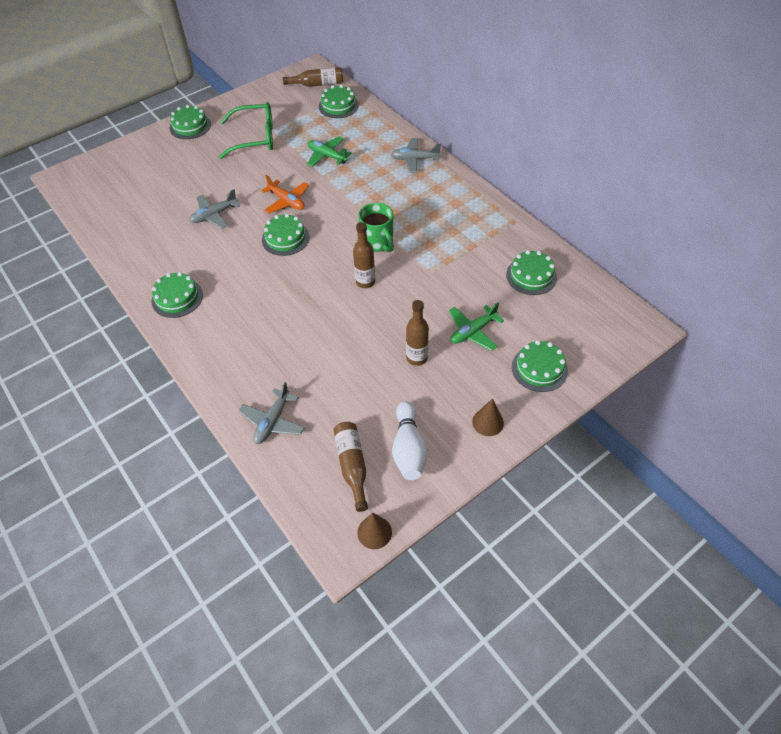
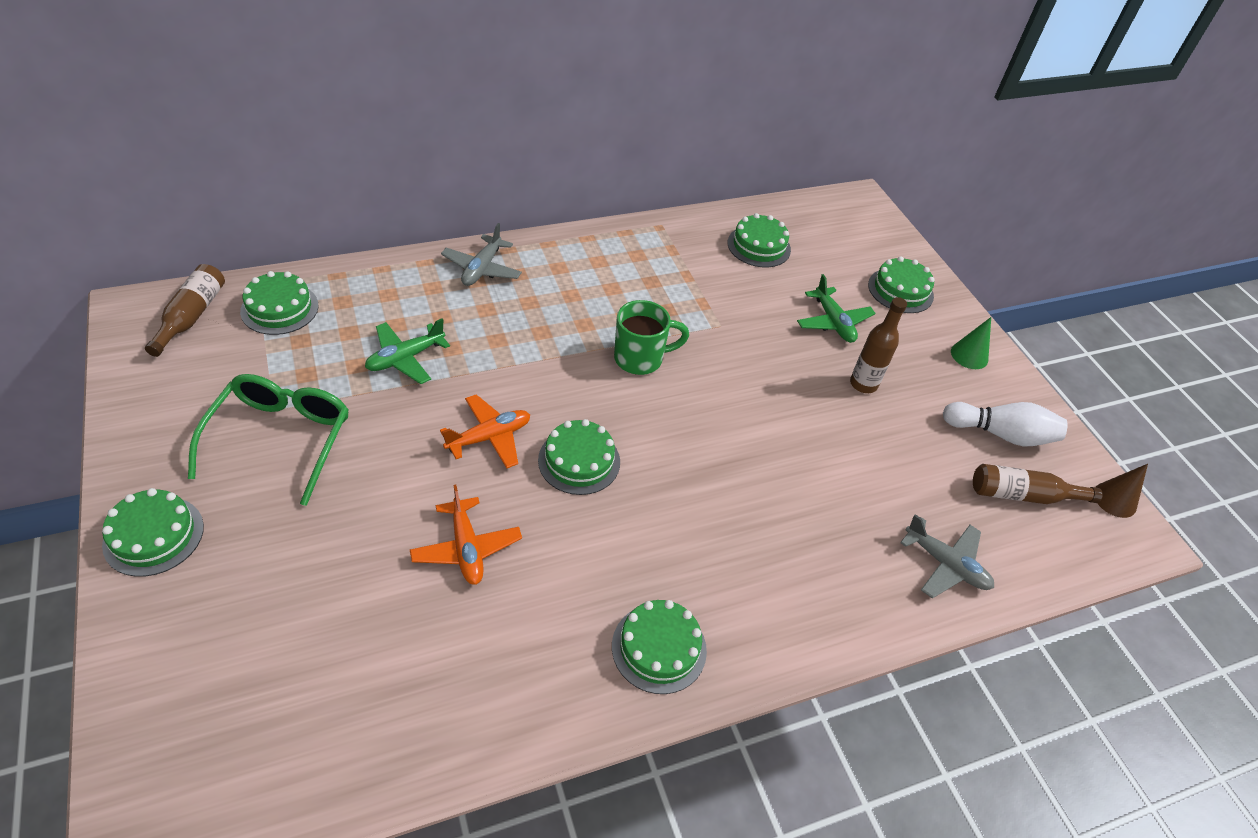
camera: 80 degrees left, 5 degrees down
grey plane [190,189,240,229] -> orange plane [410,485,522,585]
brown bottle [353,222,375,288] -> none
brown cone [472,398,504,436] -> green cone [951,317,991,369]

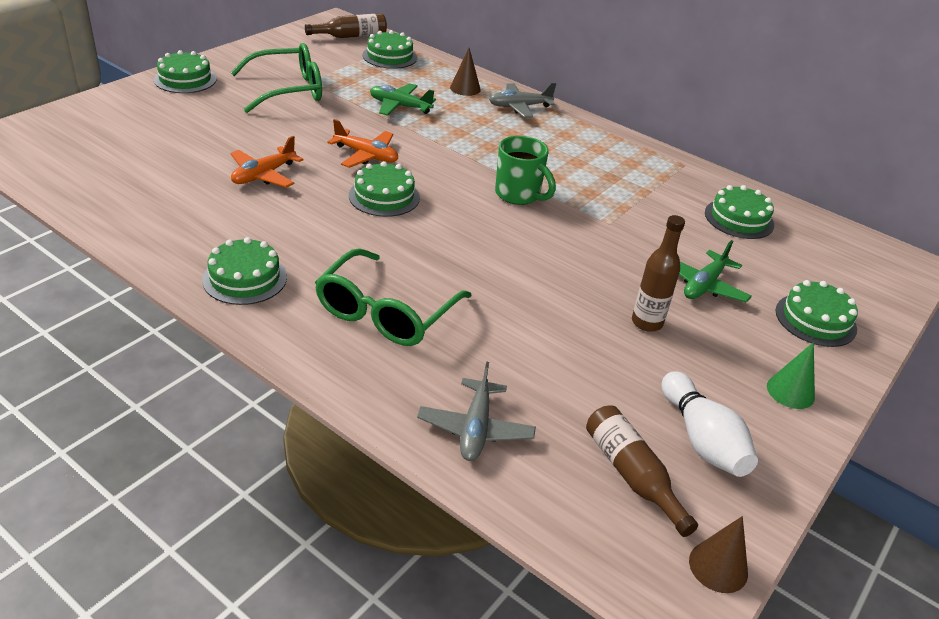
camera: 60 degrees right, 10 degrees down
none -> green glasses [315,248,471,346]
none -> brown cone [450,48,481,96]

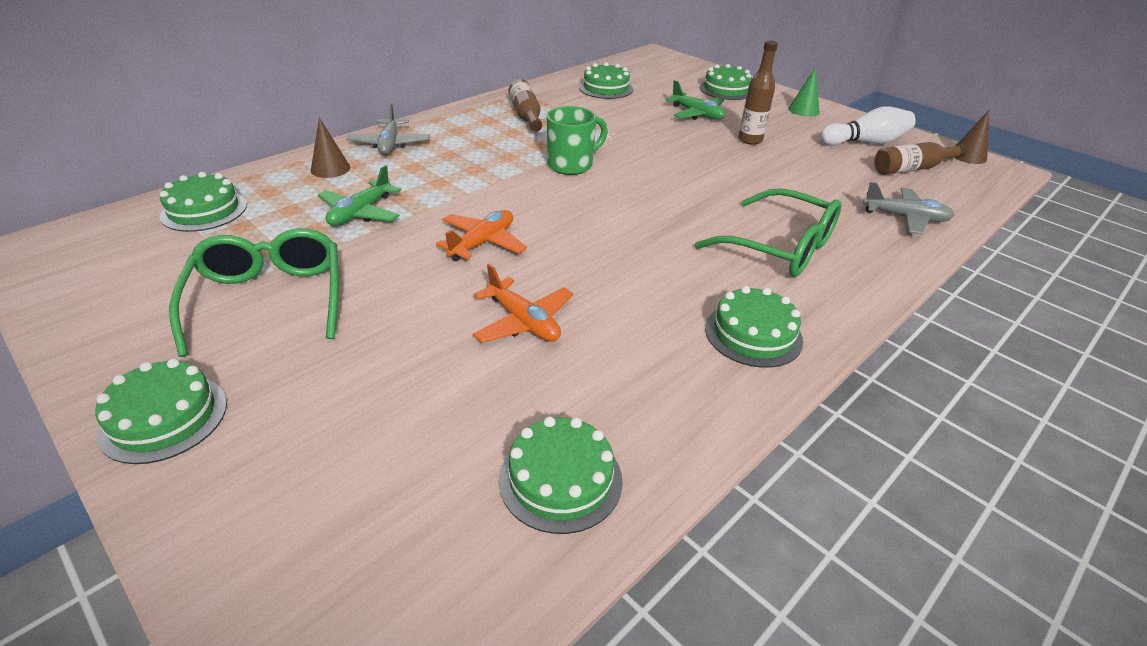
camera: 80 degrees left, 0 degrees up
brown bottle [305,13,387,38] -> brown bottle moved to [509,79,542,131]
green cake [349,161,420,217] -> green cake moved to [499,416,623,534]

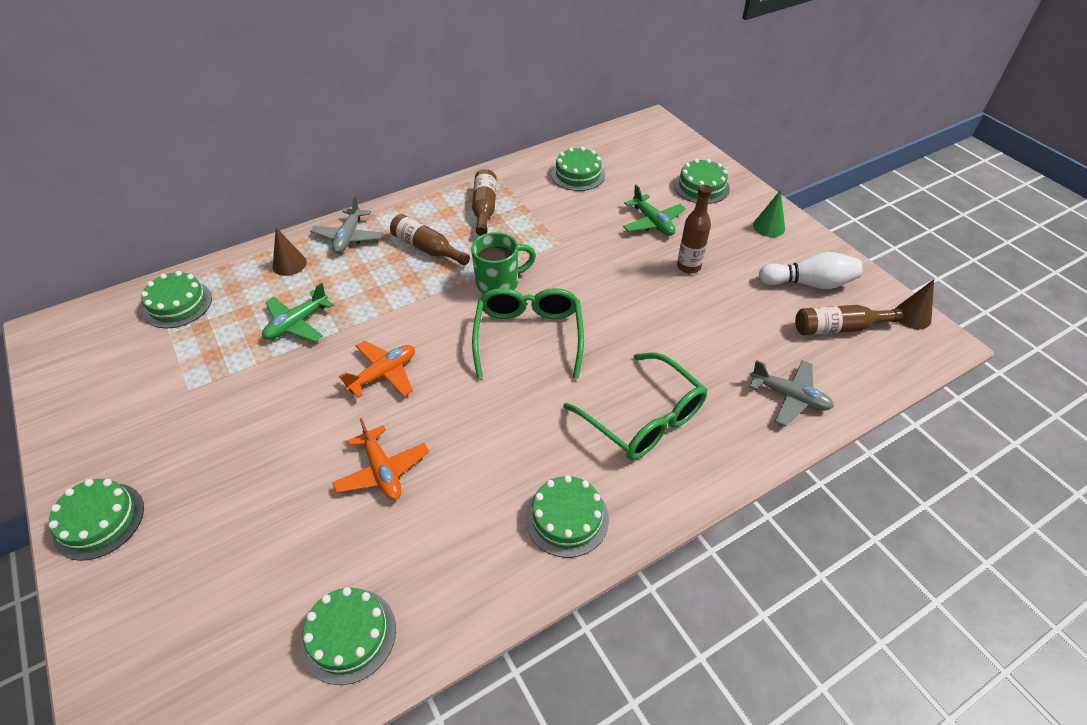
camera: 15 degrees right, 10 degrees up
green glasses [169,228,339,357] -> green glasses moved to [472,288,584,379]
none -> brown bottle [390,214,470,266]

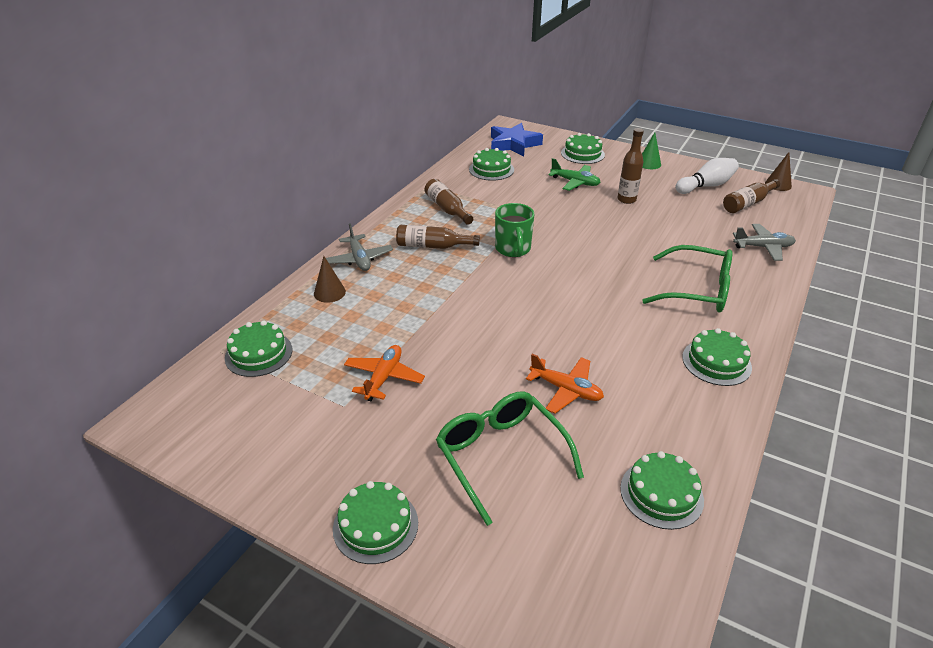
camera: 30 degrees left, 10 degrees down
green plane [262,283,334,342] -> none
orange plane [339,340,415,398] -> orange plane moved to [344,345,425,401]
green mug [471,232,536,294] -> green mug turned 135 degrees clockwise [495,203,535,257]
green glasses [472,288,584,379] -> green glasses moved to [436,391,584,526]
none -> blue star [491,123,543,156]

